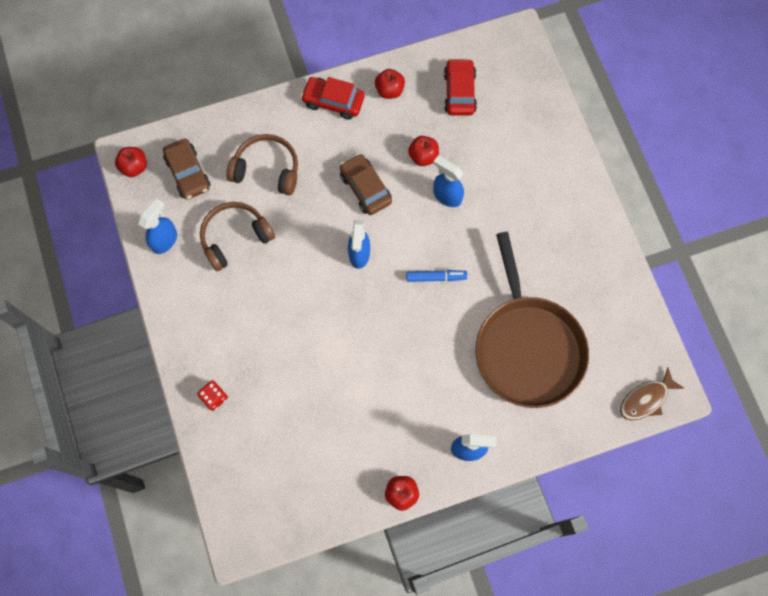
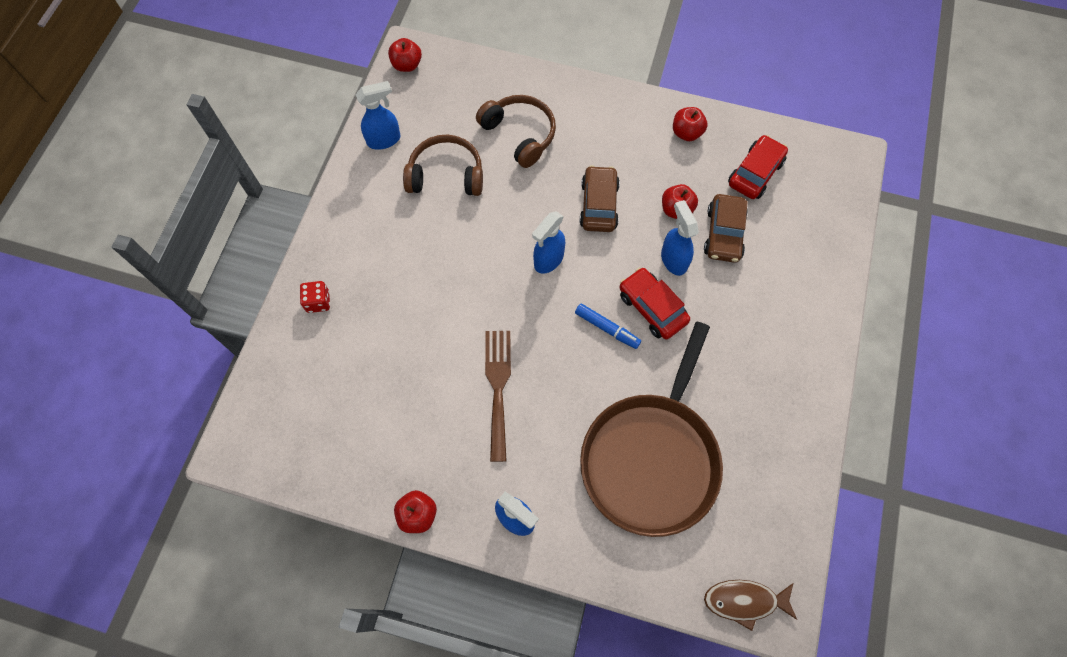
camera: 35 degrees right, 5 degrees down
brown car [163,139,211,199] -> brown car moved to [704,194,748,263]
red car [301,77,364,120] -> red car moved to [619,267,690,339]
none -> brown fork [485,331,511,462]

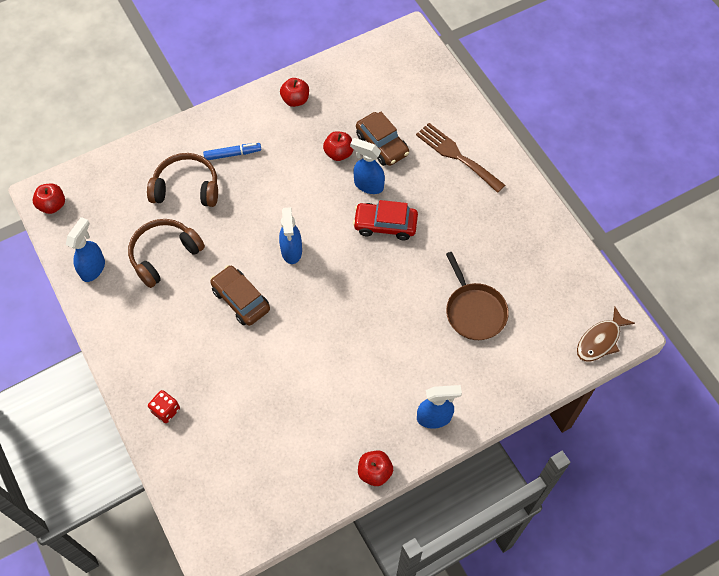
camera: 45 degrees left, 5 degrees down
brown fork [485,331,511,462] -> brown fork moved to [416,123,505,193]
blue marker [575,304,641,349] -> blue marker moved to [203,143,261,160]
brown car [579,165,620,232] -> brown car moved to [210,265,270,326]
brown pan [580,322,723,537] -> brown pan [446,252,509,340], size x0.55
red car [728,135,788,199] -> none

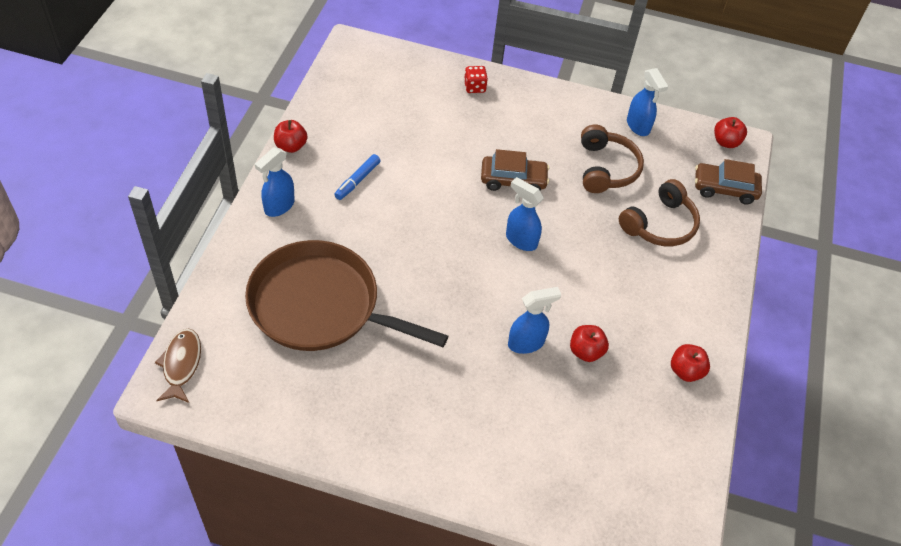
camera: 130 degrees right, 10 degrees down
blue marker [203,143,261,160] -> blue marker moved to [334,154,381,200]
red car [353,200,418,240] -> none
brown car [356,111,409,166] -> brown car moved to [695,159,762,204]
brown fork [416,123,505,193] -> none
brown pan [446,252,509,340] -> brown pan [245,240,448,351], size x1.82

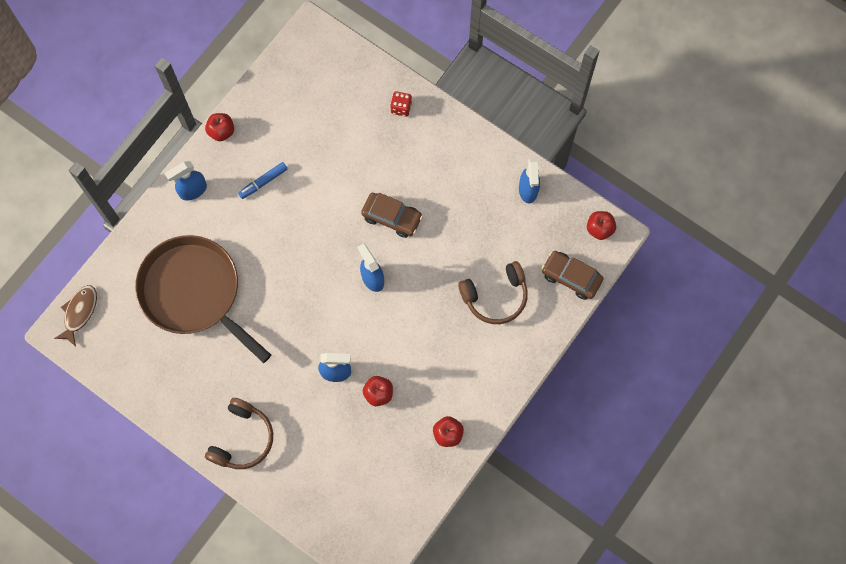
camera: 25 degrees right, 20 degrees up
brown headphones [581,125,644,193] -> brown headphones moved to [205,398,273,469]

